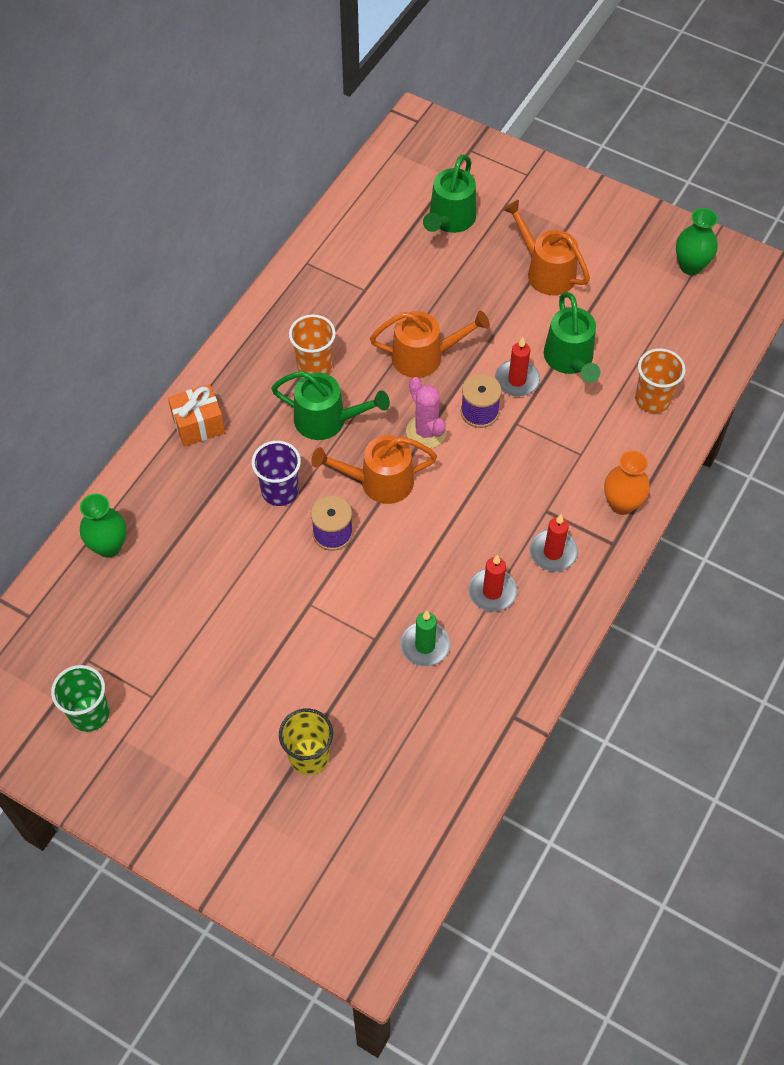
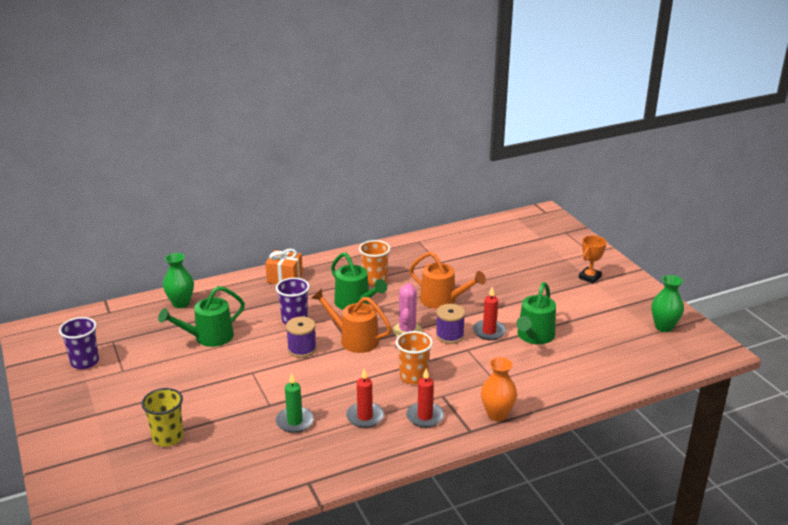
camera: 35 degrees right, 30 degrees down
green cup [51,665,109,732] -> purple cup [59,317,99,369]
green watering can [423,155,476,233] -> green watering can moved to [158,286,245,347]
orange watering can [503,200,590,295] -> none
orange cup [635,348,686,413] -> orange cup moved to [396,331,433,385]
none -> orange trophy [579,235,607,284]

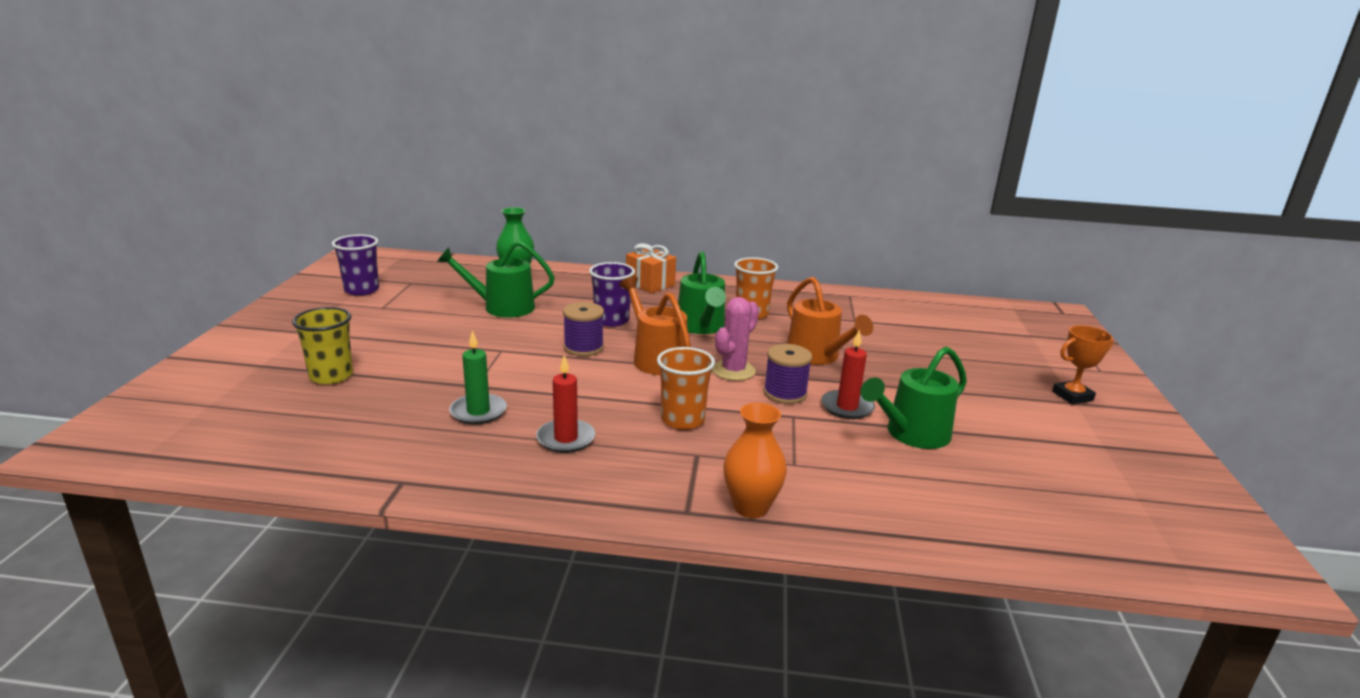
camera: 30 degrees right, 5 degrees down
red candle [406,368,444,428] -> none
green vase [651,275,684,332] -> none

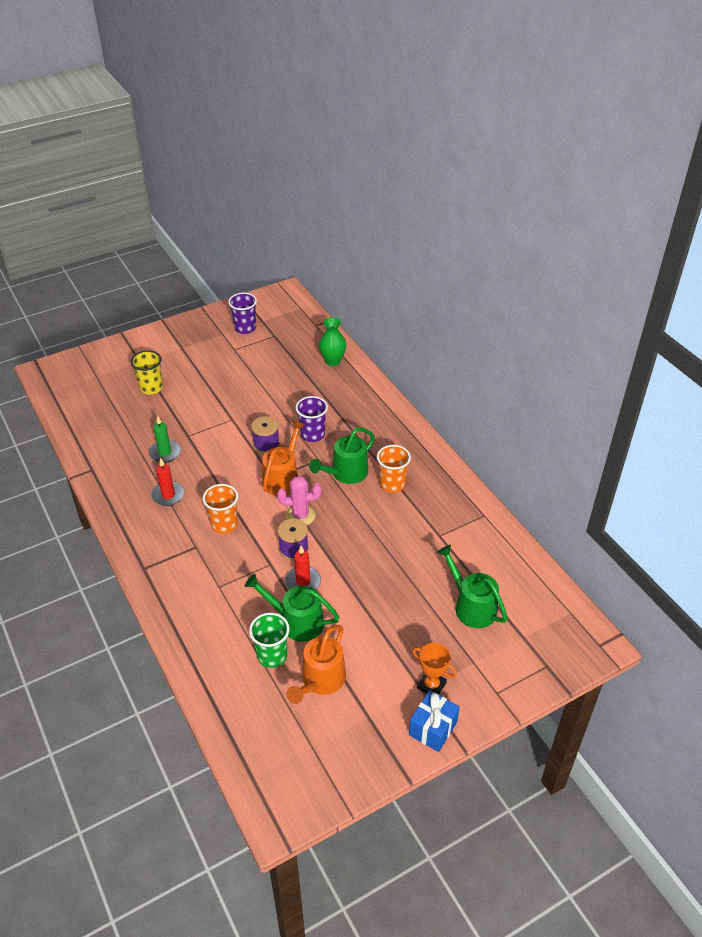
camera: 55 degrees right, 20 degrees up
green watering can [437,241,555,318] -> green watering can moved to [437,545,508,628]
orange gift [626,243,676,293] -> none
orange vase [723,403,787,518] -> none
orange watering can [787,277,873,365] -> orange watering can moved to [287,625,346,704]
none -> green cup [249,613,290,668]
none -> blue gift [409,690,460,752]

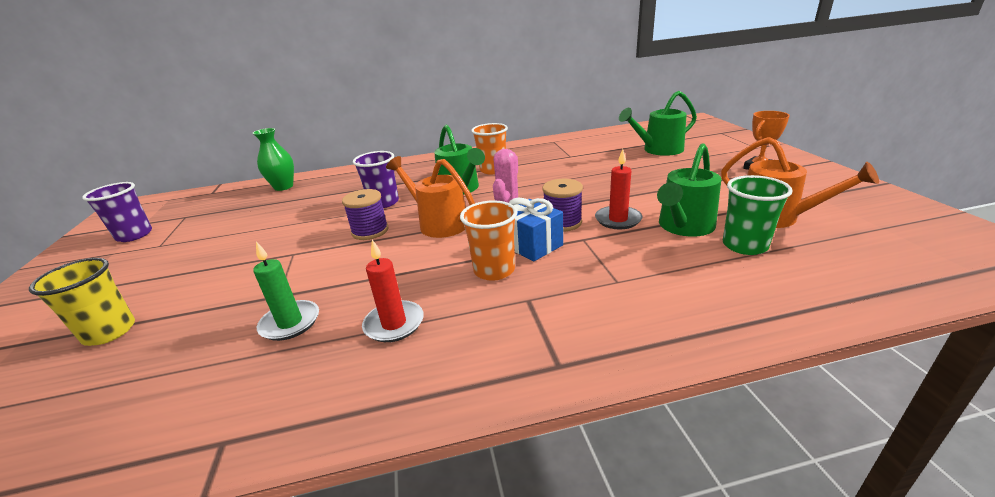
camera: 70 degrees left, 15 degrees down
blue gift [409,690,460,752] -> blue gift moved to [509,198,563,262]

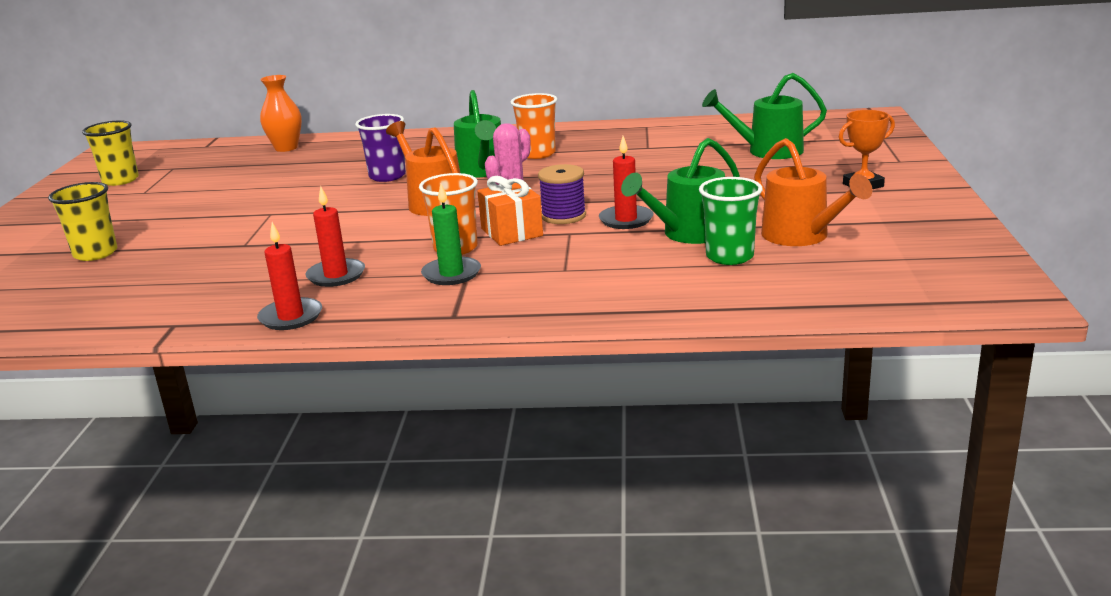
camera: 15 degrees right, 5 degrees down
purple cup [82,182,152,242] -> yellow cup [82,120,139,186]
green vase [253,128,294,191] -> orange vase [260,75,302,152]
green candle [253,241,319,341] -> green candle moved to [421,184,481,285]
purple spool [342,189,389,240] -> none
blue gift [509,198,563,262] -> orange gift [477,176,543,246]
none -> red candle [257,222,322,330]

